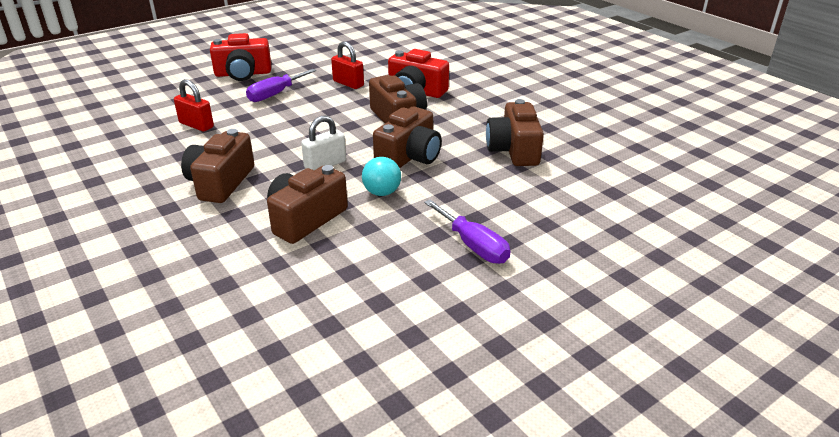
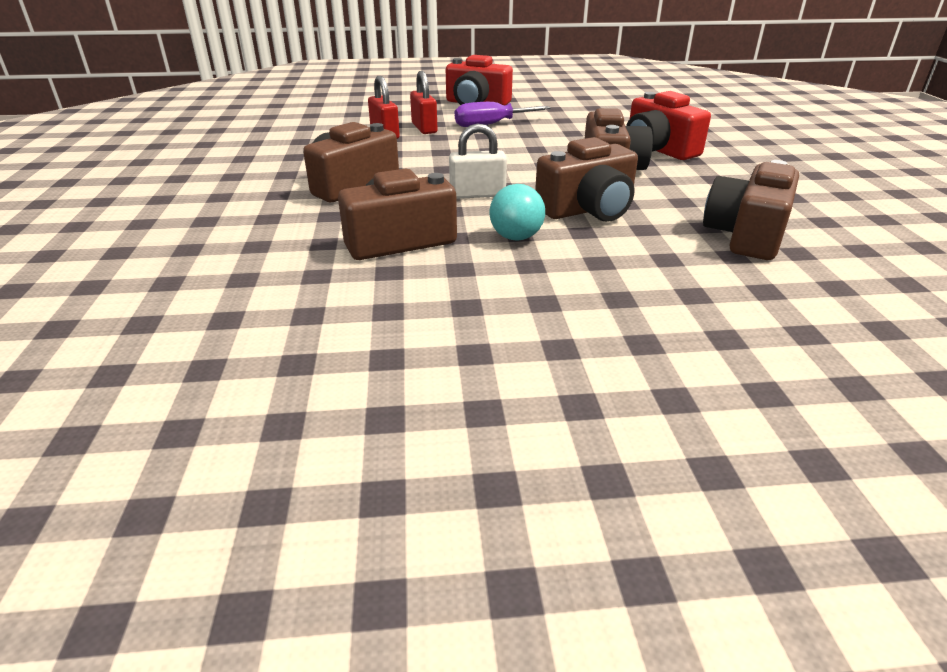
camera: 30 degrees right, 0 degrees up
red padlock [331,41,364,89] -> red padlock moved to [410,71,438,134]
purple screwdriver [424,200,510,264] -> none

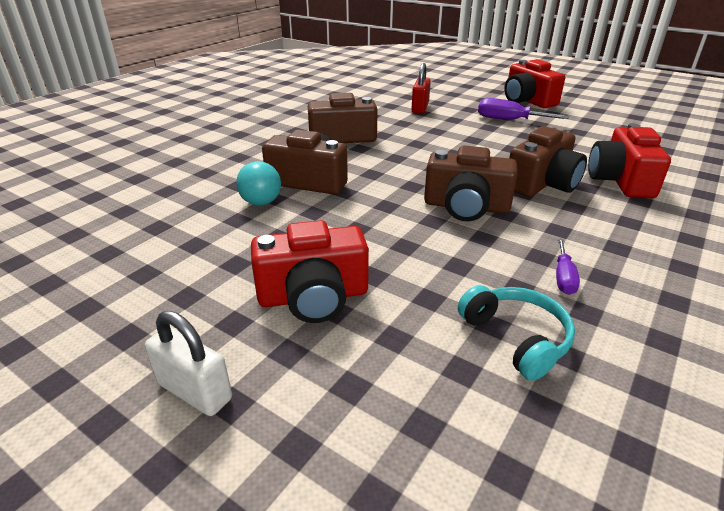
camera: 40 degrees right, 0 degrees up
red padlock [410,71,438,134] -> none
white padlock [449,124,507,199] -> white padlock moved to [145,311,232,416]
turquoise ball [489,184,545,241] -> turquoise ball moved to [236,161,281,206]
brown camera [703,160,799,260] -> purple screwdriver [556,238,580,295]
none -> red camera [251,220,369,323]
none -> turquoise headphones [458,285,575,381]

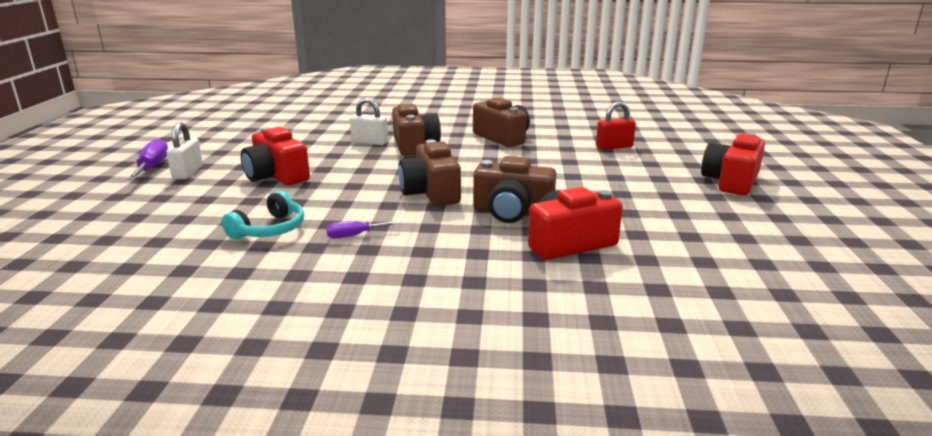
camera: 60 degrees right, 10 degrees down
turquoise ball [236,161,281,206] -> white padlock [350,98,388,145]
purple screwdriver [478,98,569,120] -> purple screwdriver moved to [127,139,168,180]

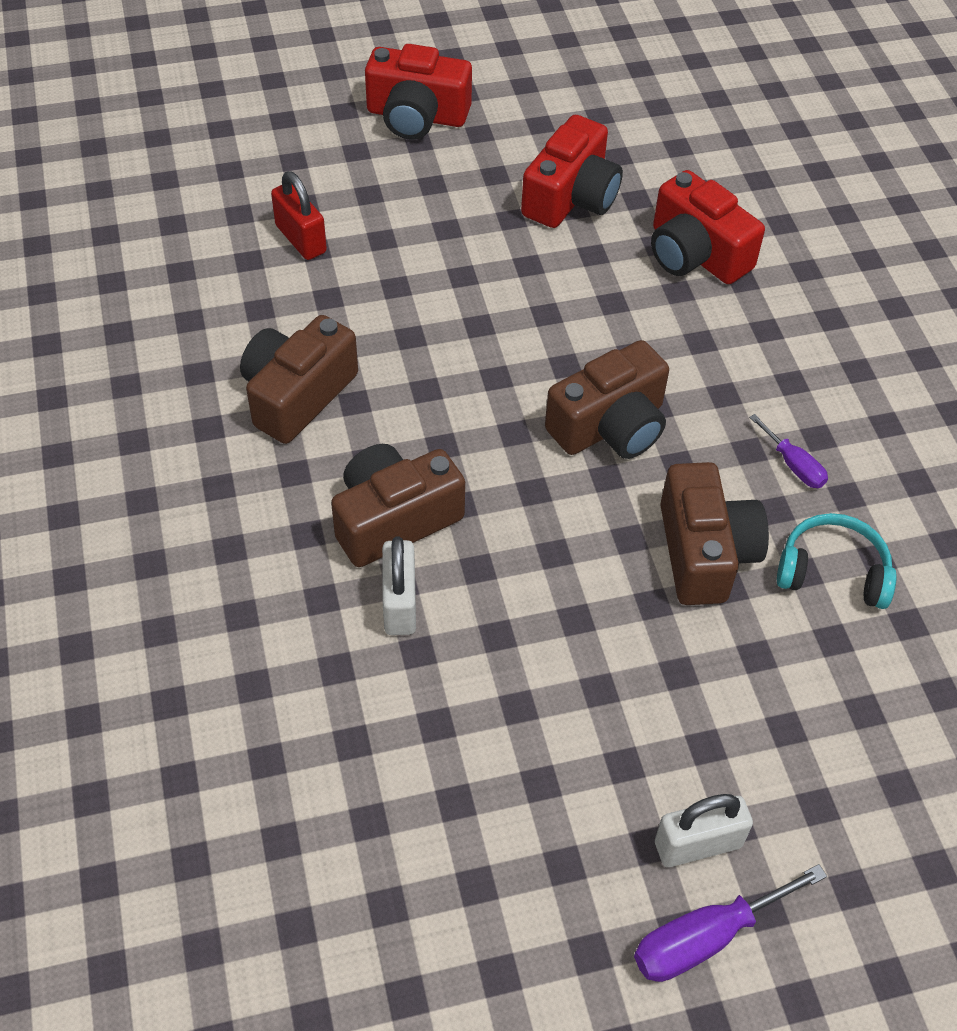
camera: 110 degrees left, 30 degrees up
red camera [241,127,310,185] -> red camera moved to [521,115,623,228]
brown camera [473,156,556,223] -> brown camera moved to [660,462,769,605]

